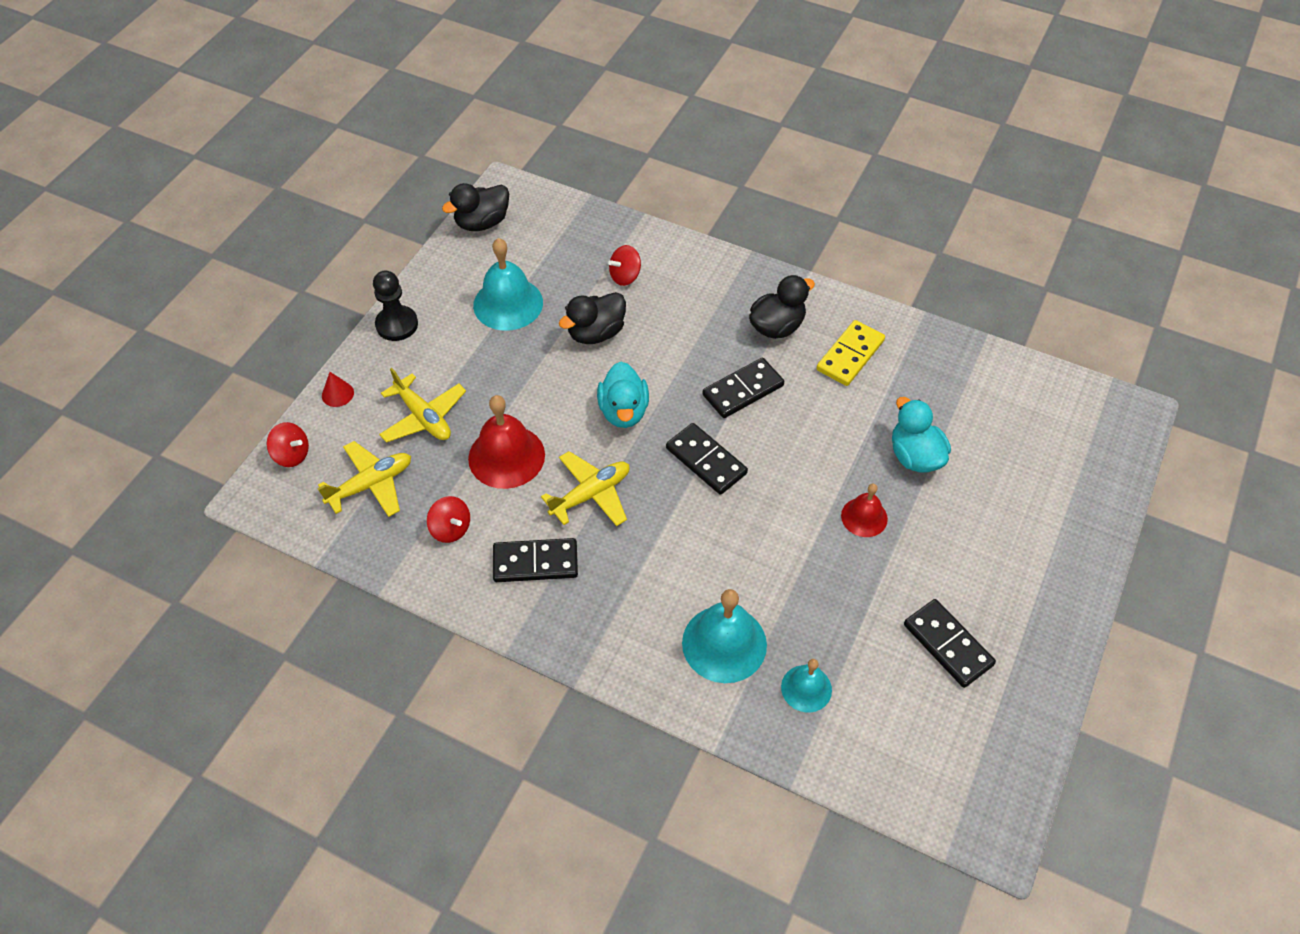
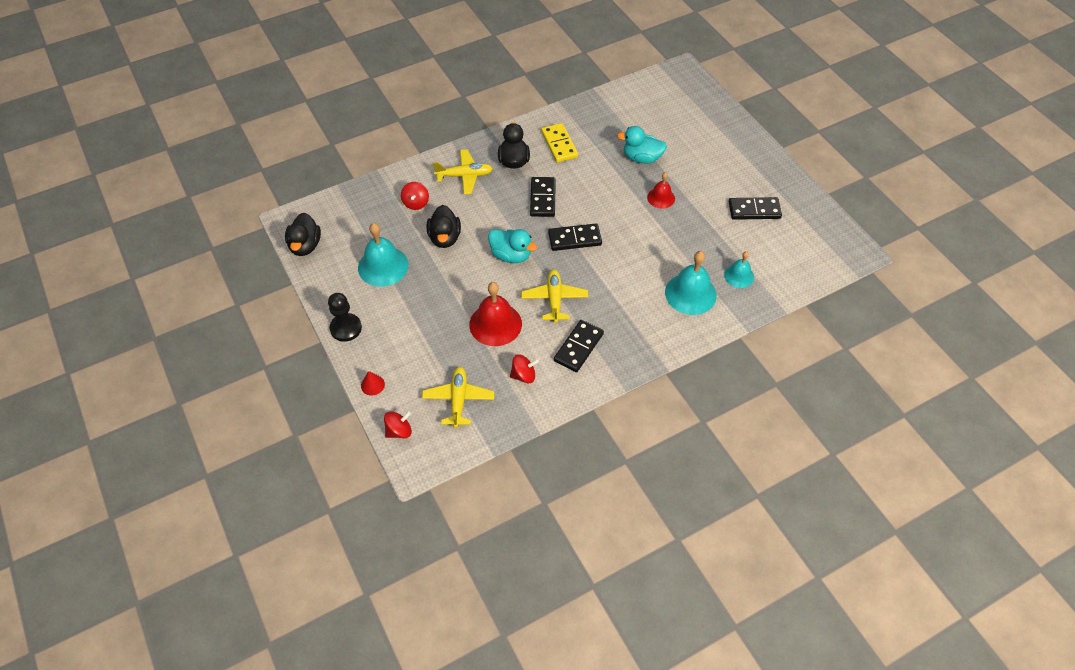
camera: 55 degrees left, 0 degrees up
yellow plane [379,368,466,443] -> yellow plane moved to [433,149,493,194]

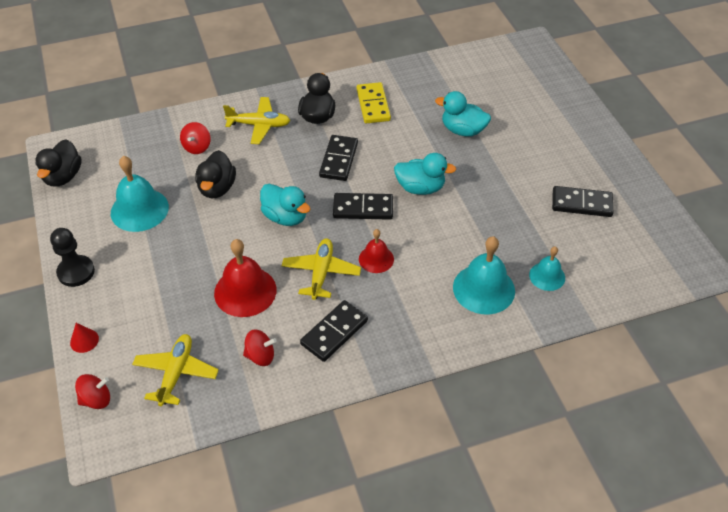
camera: 10 degrees right, 5 degrees down
red bell [647,172,675,208] -> red bell moved to [359,229,394,273]
none -> turquoise duck [394,153,456,195]

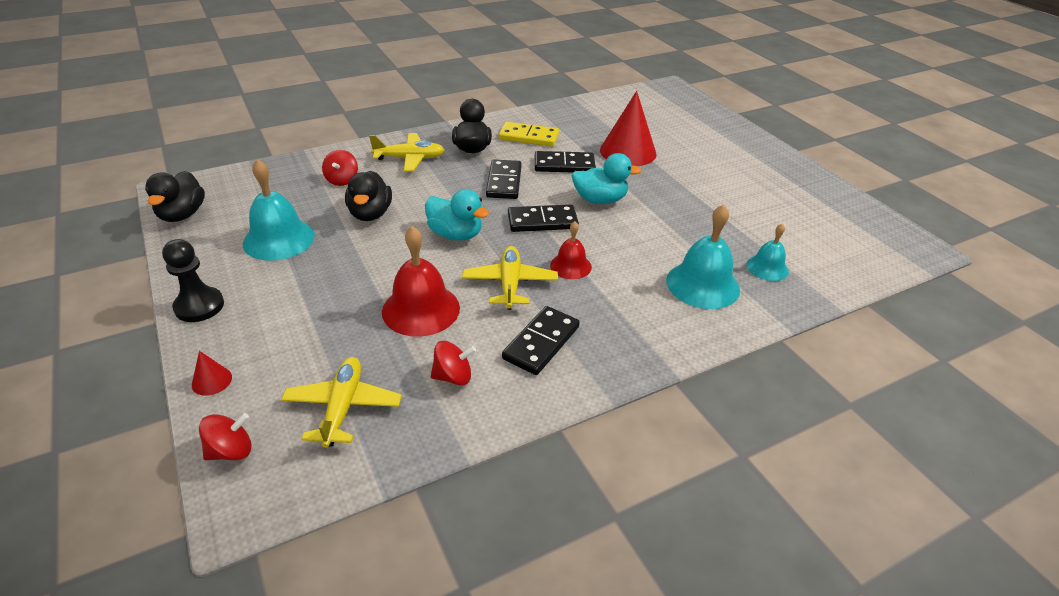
camera: 10 degrees left, 10 degrees down
yellow domino [357,82,391,124] -> yellow domino turned 60 degrees counterclockwise [499,122,559,147]
turquoise duck [435,91,491,137] -> red cone [600,91,656,166]
black domino [552,186,613,217] -> black domino moved to [535,151,596,172]

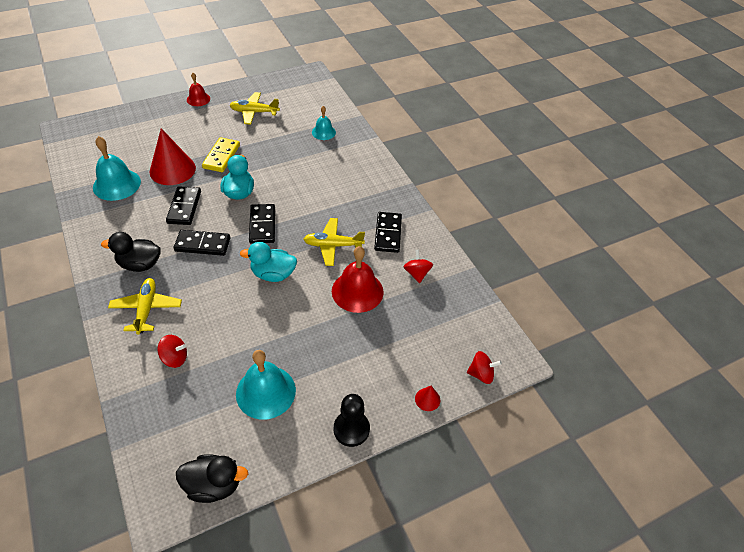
camera: 90 degrees left, 10 degrees up
red spinning top [199,413,252,460] -> red spinning top turned 120 degrees clockwise [467,351,502,384]
yellow plane [281,357,402,448] -> yellow plane moved to [229,92,280,125]
black duck [345,171,392,221] -> none
turquoise duck [425,189,489,240] -> turquoise duck turned 120 degrees counterclockwise [240,242,297,282]
yellow domino [499,122,559,147] -> yellow domino moved to [202,137,240,172]
black domino [502,306,580,375] -> black domino turned 60 degrees clockwise [374,212,402,253]
red bell [550,221,592,279] -> red bell moved to [187,73,210,106]
turquoise bell [666,204,740,309] -> turquoise bell moved to [93,136,141,201]

